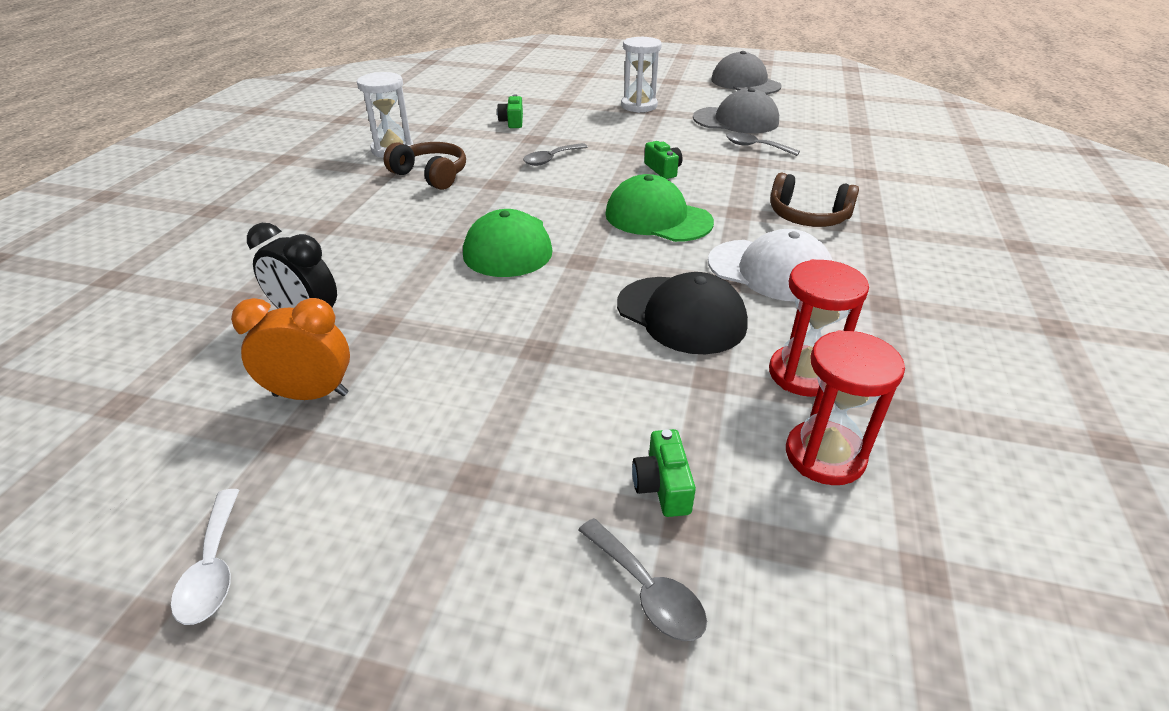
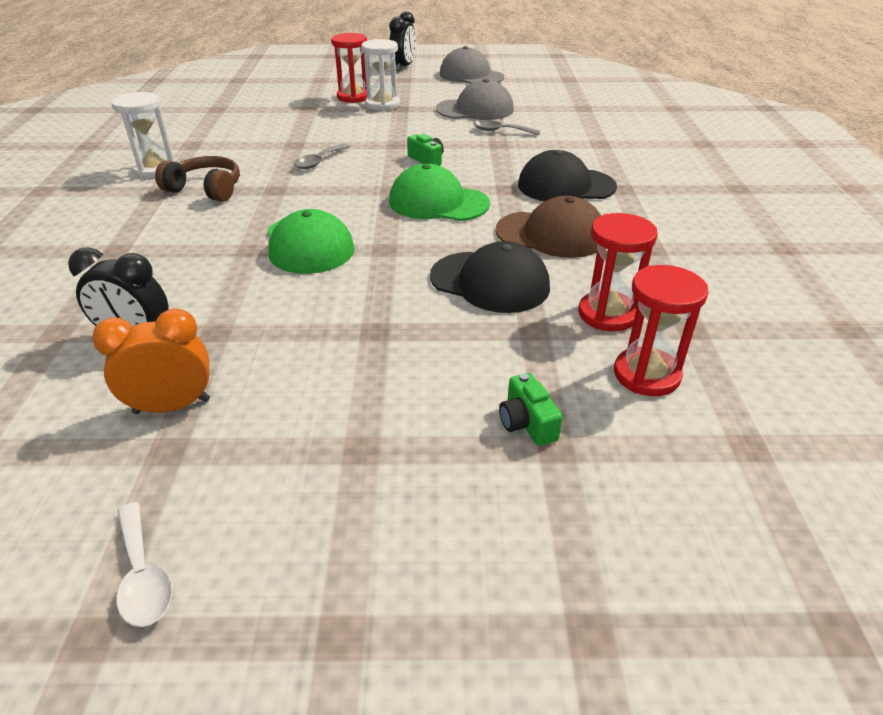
camera: 15 degrees left, 0 degrees up
green camera [497,95,523,128] -> none
grey spoon [579,518,707,641] -> none
white cap [708,229,833,301] -> brown cap [496,196,601,258]
brown headphones [770,173,859,227] -> black cap [518,150,617,201]
none -> red hourglass [331,33,367,103]
none -> black clock [389,11,416,71]

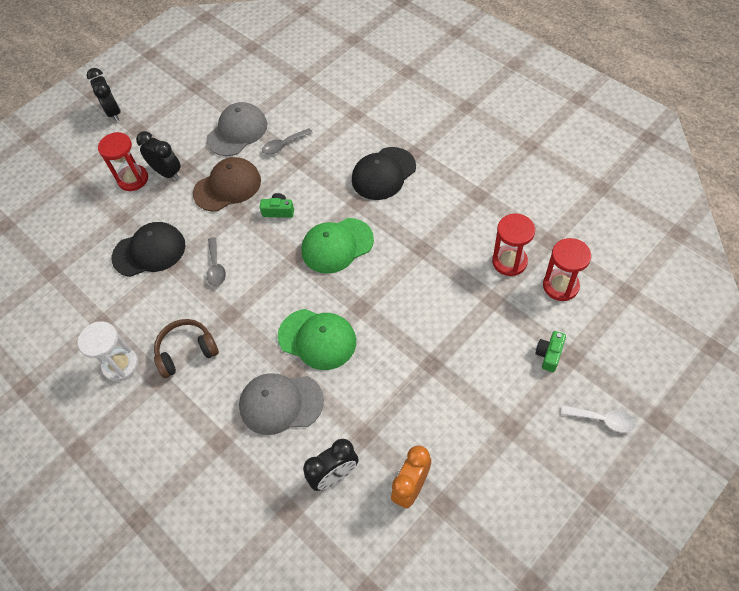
camera: 40 degrees left, 20 degrees up
white spoon [116,502,173,627] -> white spoon moved to [561,405,636,433]
white hourglass [361,39,400,111] -> black clock [136,131,181,180]
black cap [430,241,550,313] -> black cap moved to [112,222,185,277]
grey cap [439,46,504,84] -> grey cap moved to [239,373,324,435]
brown cap [496,196,601,258] -> brown cap moved to [193,157,261,211]
green camera [499,373,563,446] -> green camera turned 90 degrees clockwise [535,331,566,372]

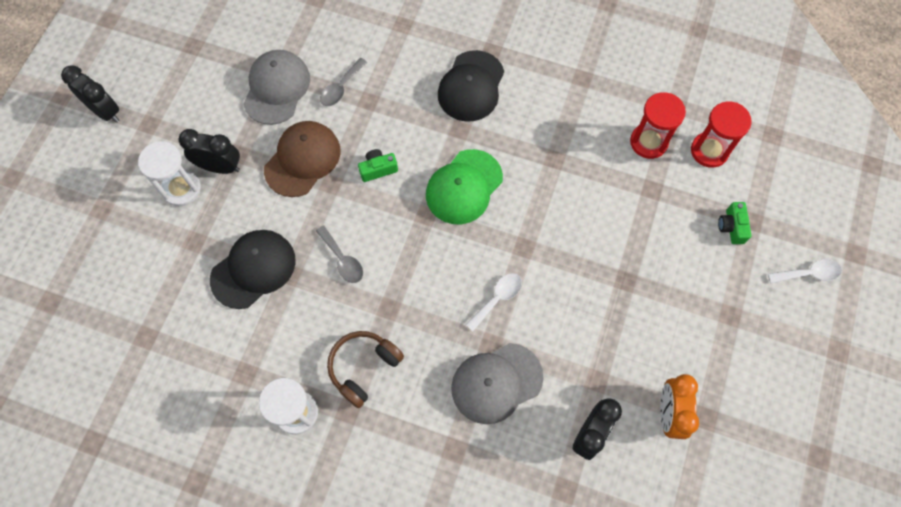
camera: 30 degrees left, 10 degrees up
red hourglass [98,132,148,191] -> white hourglass [138,141,201,206]
green cap [278,309,356,370] -> white spoon [465,273,522,331]

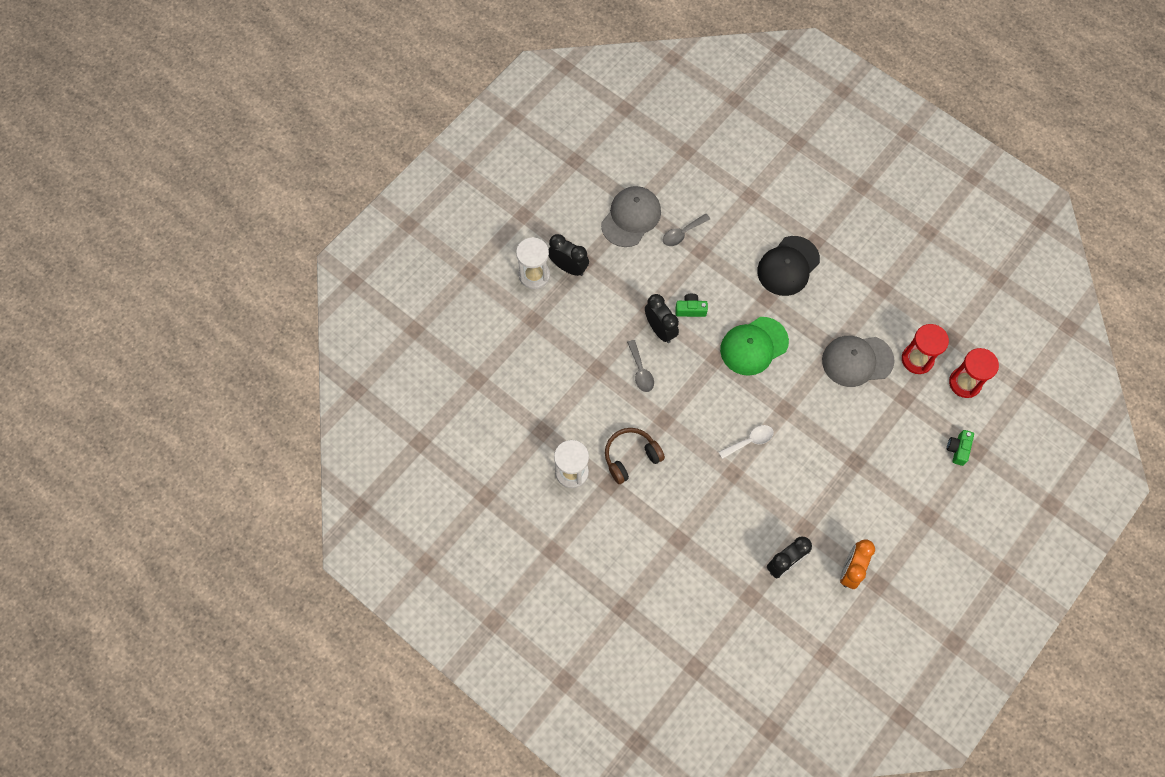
camera: 20 degrees right, 0 degrees up
black clock [61,65,120,123] -> black clock moved to [645,294,679,343]
black cap [210,230,296,309] -> none
brown cap [264,121,340,197] -> none
grey cap [451,343,543,424] -> grey cap moved to [822,336,894,387]
white spoon [768,259,842,283] -> none

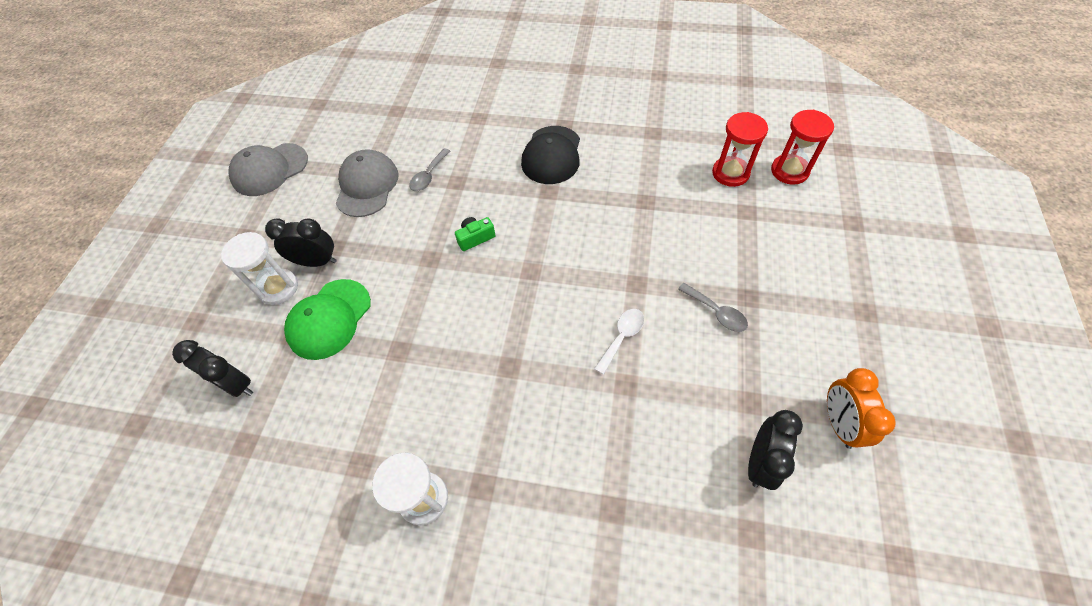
camera: 25 degrees left, 10 degrees down
brown headphones [605,428,665,484] -> none
grey spoon [627,340,654,392] -> grey spoon moved to [678,283,748,332]
black clock [645,294,679,343] -> black clock moved to [172,340,253,397]
green cap [720,317,789,376] -> green cap moved to [284,279,371,360]
grey cap [822,336,894,387] -> grey cap moved to [228,143,308,196]
green camera [947,430,974,466] -> none

